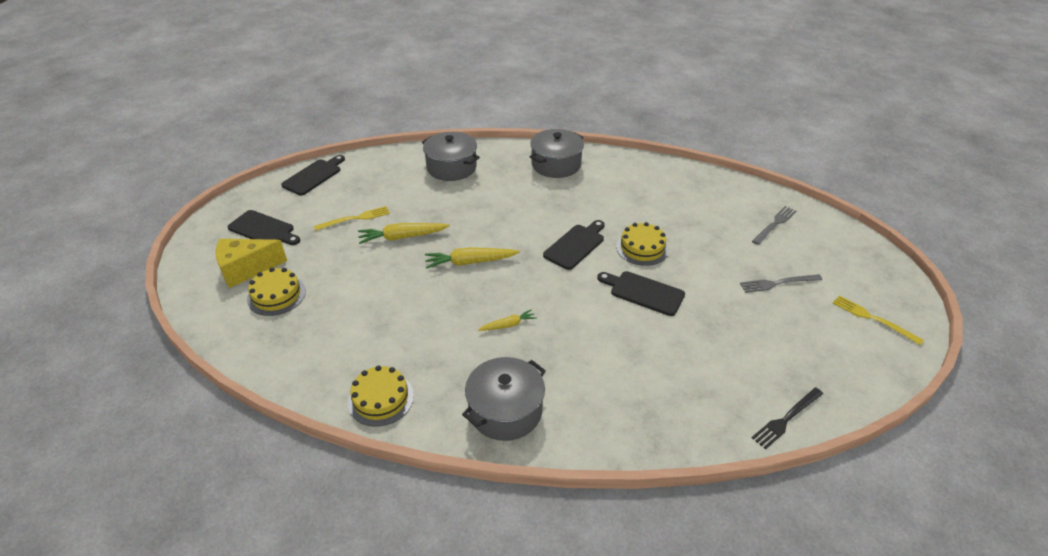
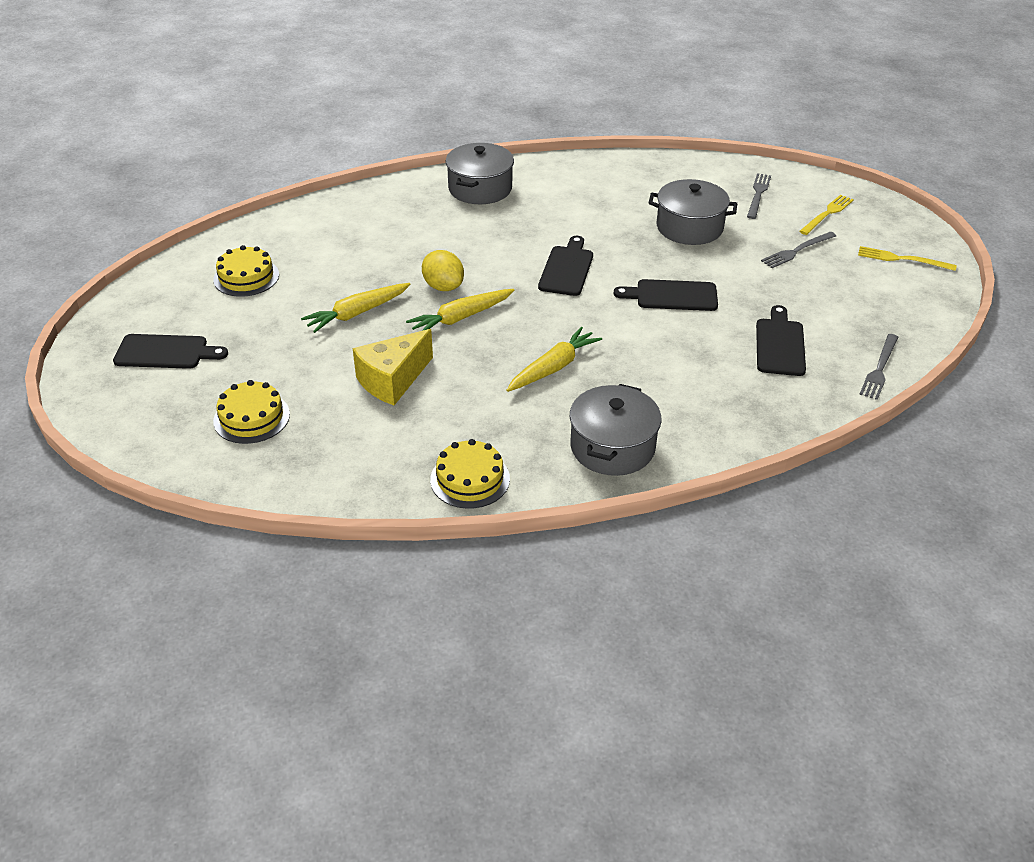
camera: 25 degrees left, 0 degrees up
yellow cheese [216,239,287,288] -> yellow cheese moved to [353,329,433,405]
black cutting board [281,155,345,195] -> black cutting board moved to [756,305,806,376]
yellow fork [314,206,390,231] -> yellow fork moved to [799,195,854,235]
grey pot [422,132,480,181] -> grey pot moved to [649,179,737,245]
yellow carrot [478,309,537,331] -> yellow carrot [506,327,602,392], size x1.73
yellow cake [616,222,669,266] -> yellow cake moved to [213,245,279,297]
black fork [752,387,823,449] -> grey fork [859,334,898,400]
none -> yellow lemon [422,250,464,291]

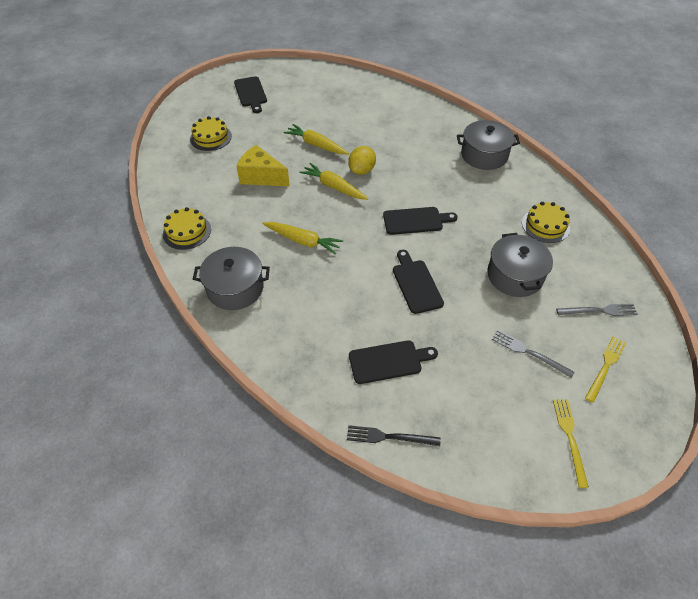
camera: 70 degrees right, 10 degrees up
yellow cake [213,245,279,297] -> yellow cake moved to [522,202,570,243]
yellow fork [799,195,854,235] -> yellow fork turned 75 degrees counterclockwise [585,337,626,403]
grey fork [859,334,898,400] -> black fork [347,425,440,446]

